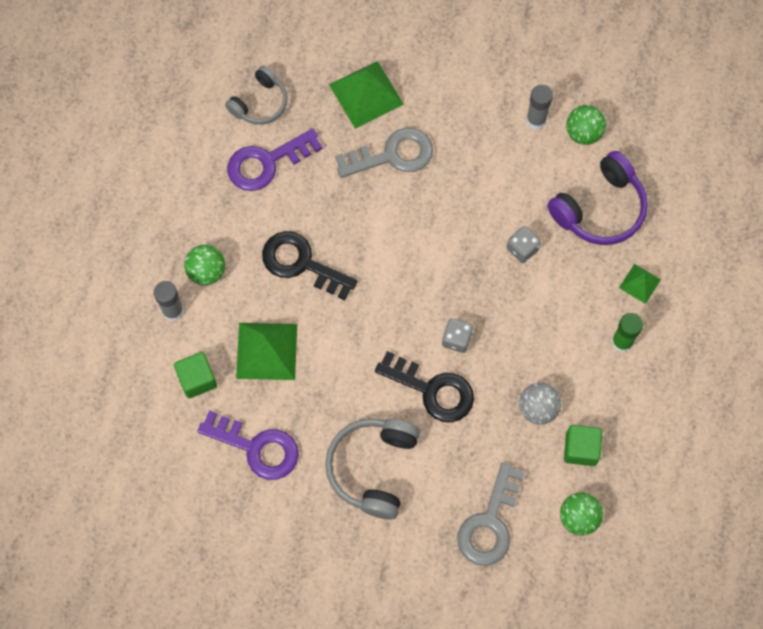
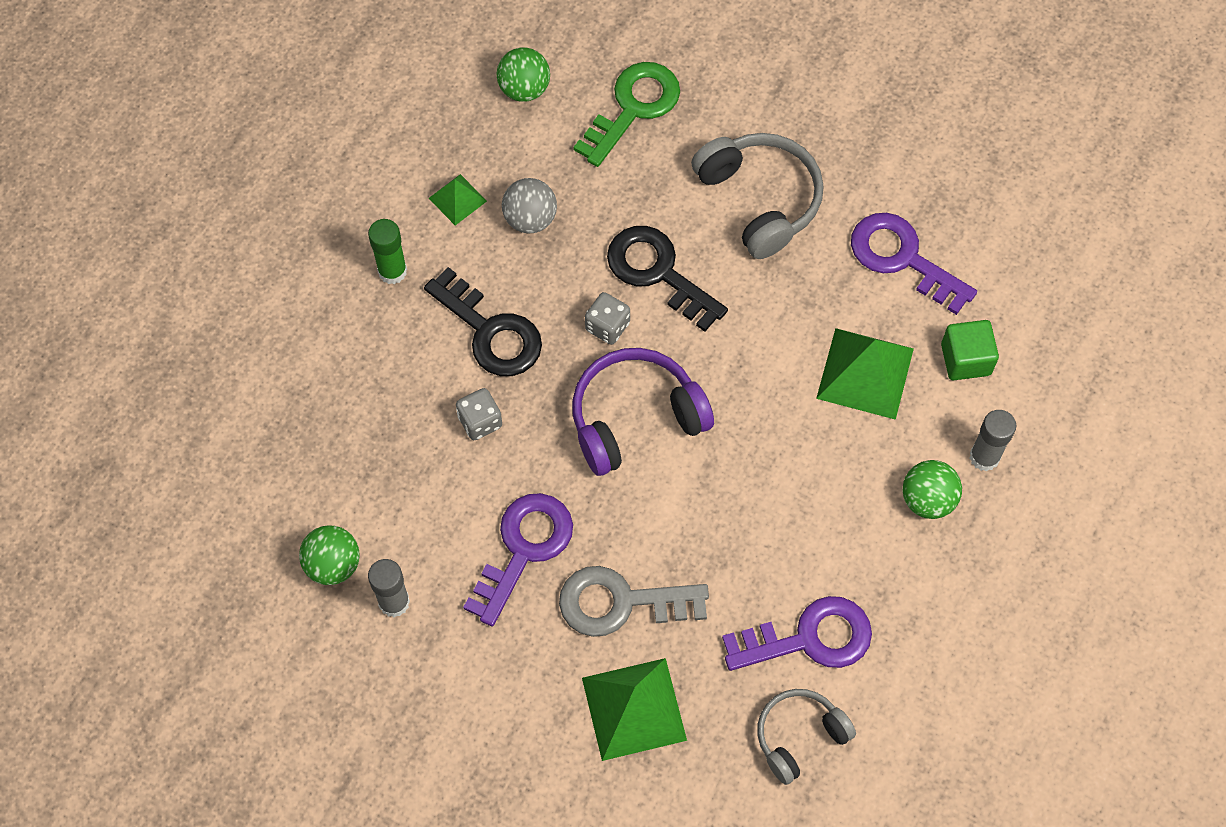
camera: 165 degrees left, 5 degrees down
black key [262,231,358,300] -> black key moved to [424,267,542,376]
grey headphones [325,419,420,520] -> grey headphones turned 60 degrees counterclockwise [691,133,824,259]
grey key [457,462,525,566] -> green key [573,62,680,167]
purple headphones [547,151,648,245] -> purple headphones moved to [572,348,714,476]
green cube [564,425,603,466] -> none
green pyramid [619,264,661,304] -> green pyramid moved to [429,174,487,225]
none -> purple key [463,493,573,627]

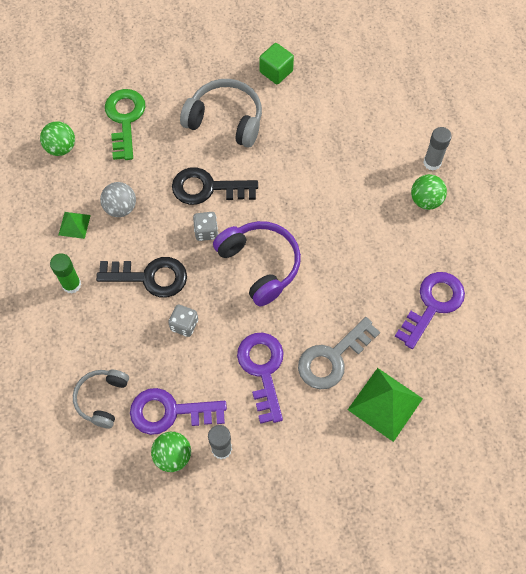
camera: 40 degrees left, 0 degrees up
purple headphones [572,348,714,476] -> purple headphones turned 120 degrees clockwise [213,221,301,306]
grey headphones [757,689,856,785] -> grey headphones moved to [73,370,129,429]
green pyramid [816,328,914,420] -> none
purple key [851,213,977,315] -> purple key moved to [130,388,227,435]
green cube [941,320,999,380] -> green cube moved to [259,43,294,84]

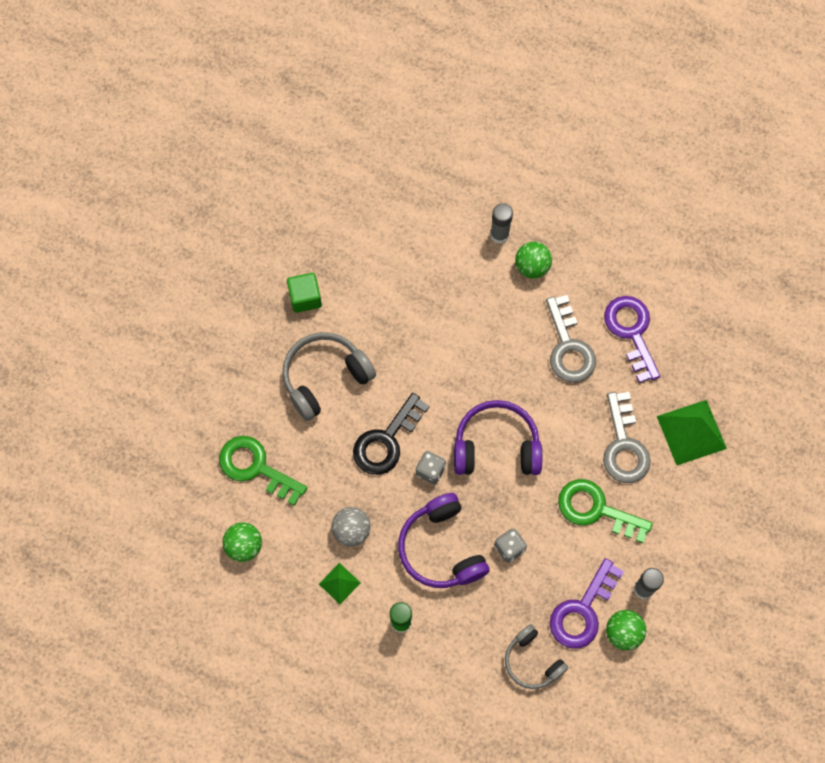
camera: 55 degrees left, 5 degrees up
black key [96,257,187,297] -> purple headphones [398,493,490,588]
purple key [237,333,284,424] -> green key [558,479,653,543]
none -> grey key [546,295,596,383]

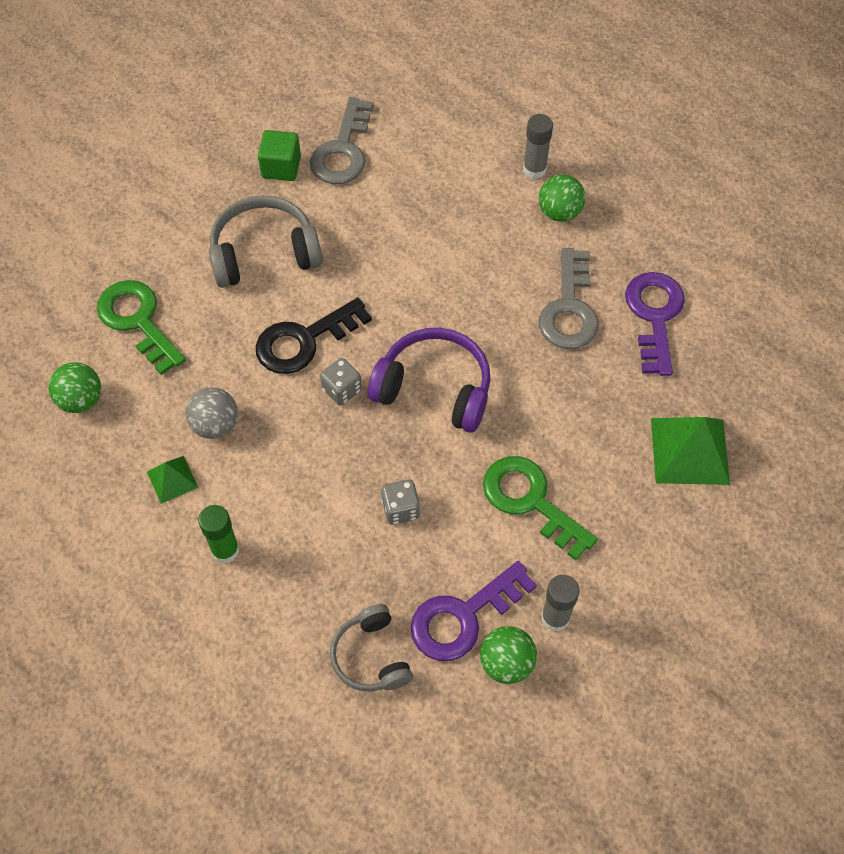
camera: 20 degrees right, 10 degrees down
purple headphones [398,493,490,588] -> none
grey key [603,392,651,483] -> grey key moved to [310,97,374,184]

